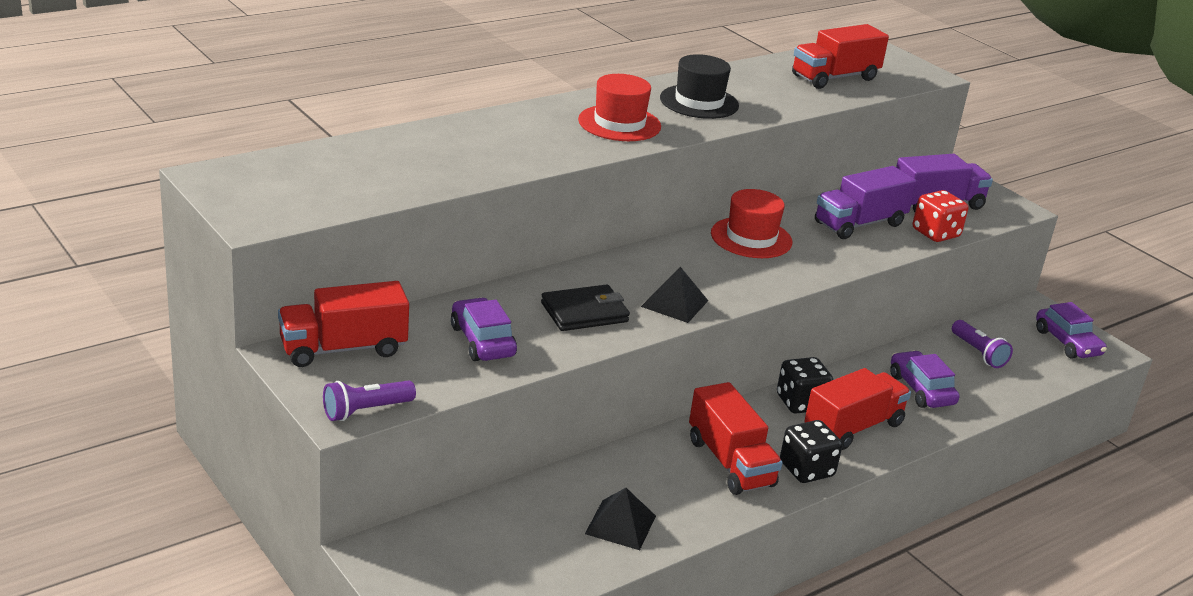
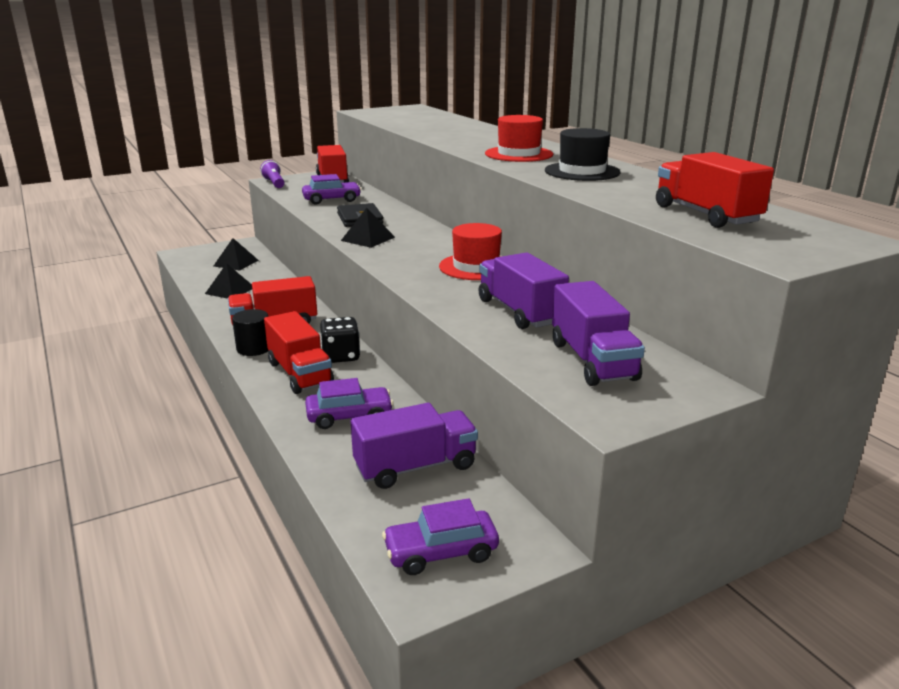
camera: 100 degrees right, 5 degrees down
black dice [780,420,842,483] -> black cylinder [232,309,269,356]
red dice [913,190,969,242] -> none
purple flashlight [952,320,1013,368] -> purple truck [351,403,478,489]
none -> black pyramid [214,238,259,271]

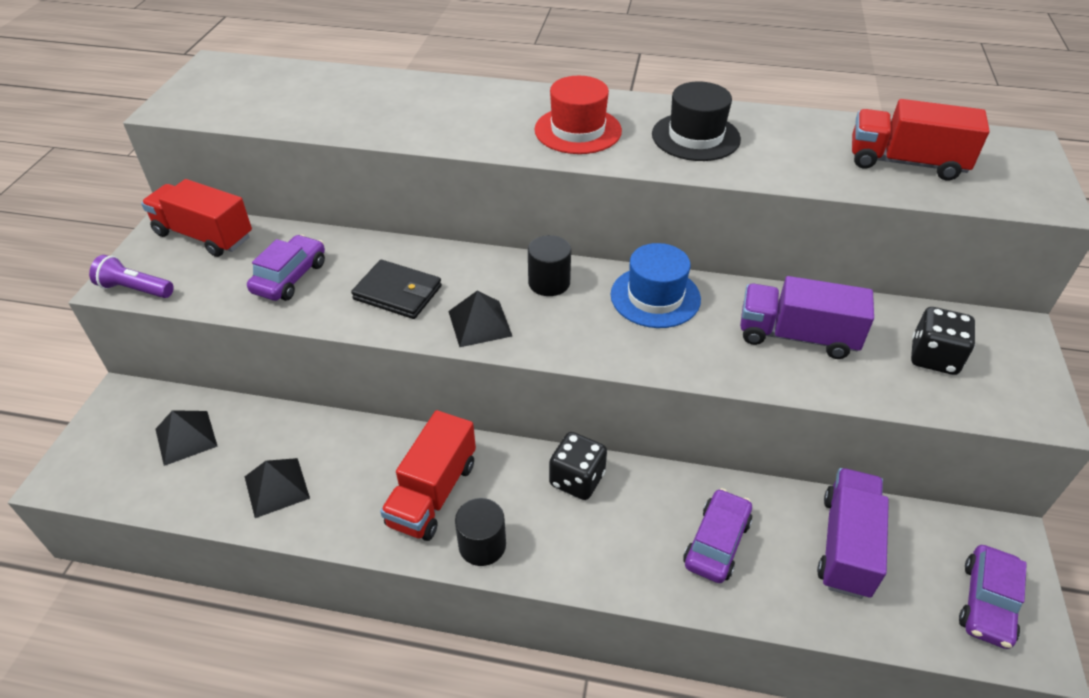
camera: 50 degrees left, 20 degrees up
red truck [264,311,334,394] -> none
red hat [439,223,502,280] -> blue hat [611,243,701,328]
purple truck [552,281,645,386] -> black dice [911,307,975,375]
none -> black cylinder [528,235,571,296]

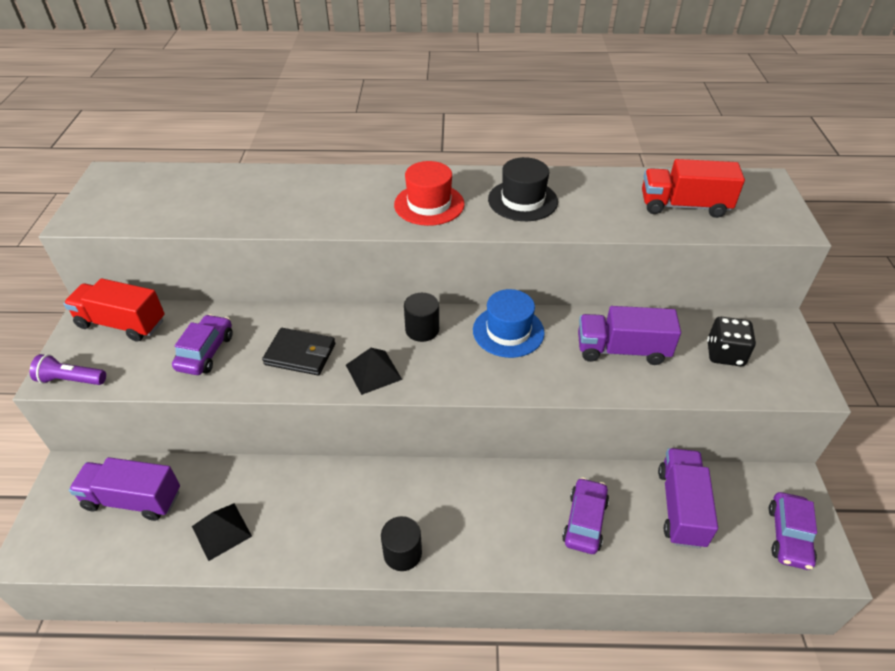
camera: 10 degrees left, 0 degrees up
black pyramid [156,410,218,466] -> purple truck [69,457,180,521]
red truck [380,410,476,541] -> none
black dice [549,432,607,500] -> none

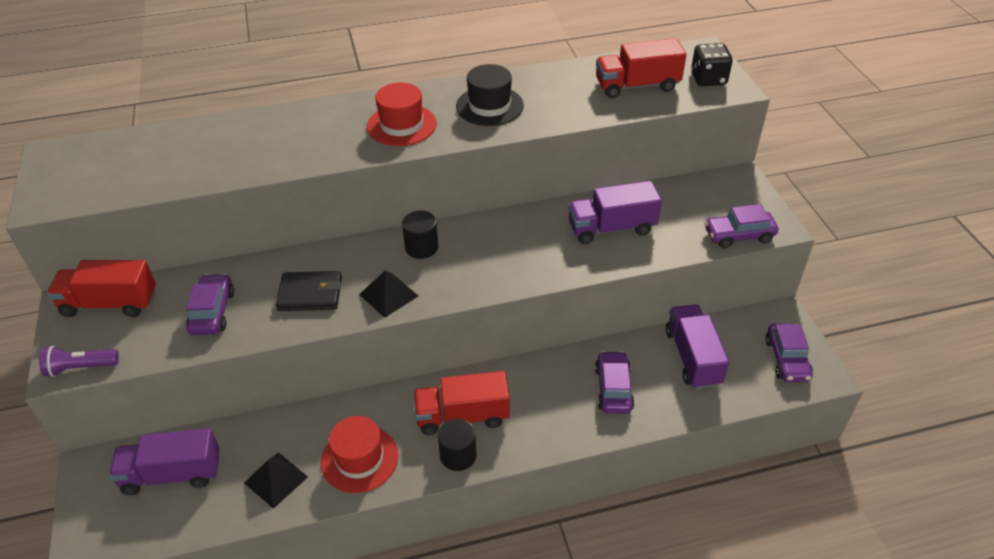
camera: 15 degrees left, 0 degrees up
blue hat [473,289,545,358] -> none
black dice [707,317,756,366] -> black dice moved to [691,43,732,86]
none -> red hat [321,416,398,493]
none -> red truck [414,371,510,435]
none -> purple car [704,204,778,248]

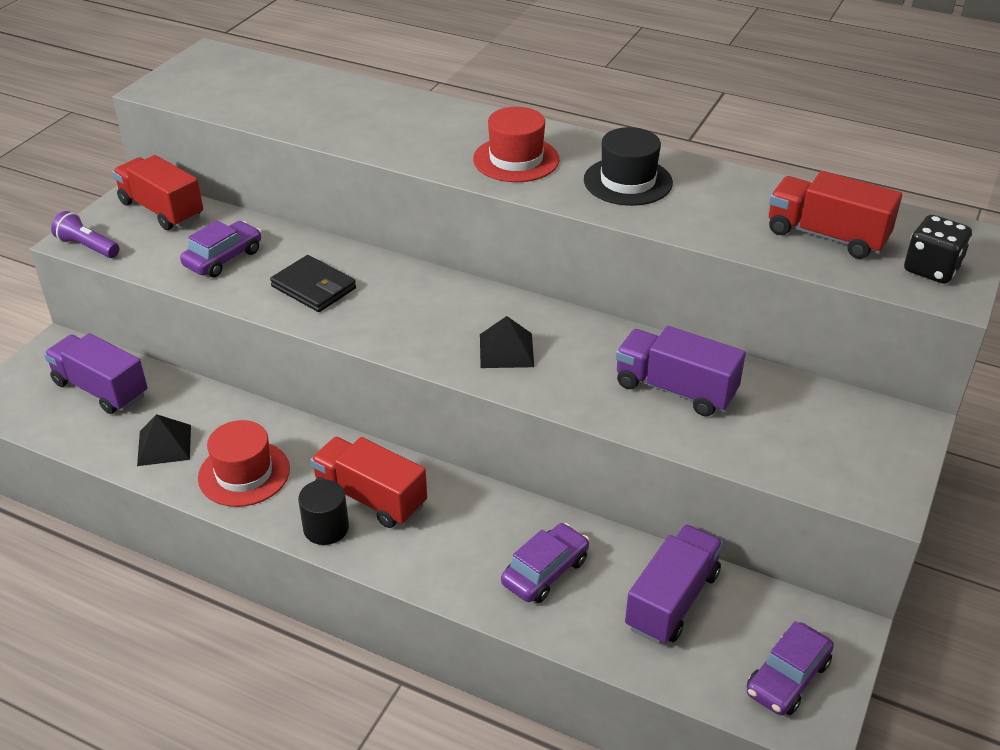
camera: 40 degrees right, 5 degrees down
black pyramid [359,271,418,318] -> black pyramid moved to [480,316,534,368]
black cylinder [402,211,438,259] -> none
purple car [704,204,778,248] -> none

